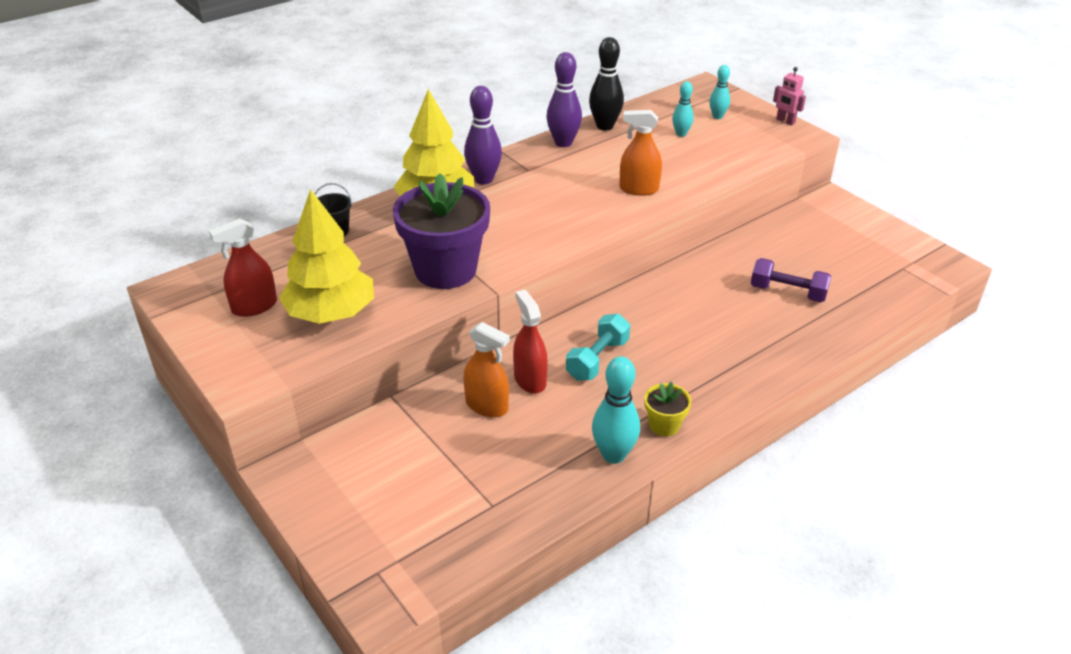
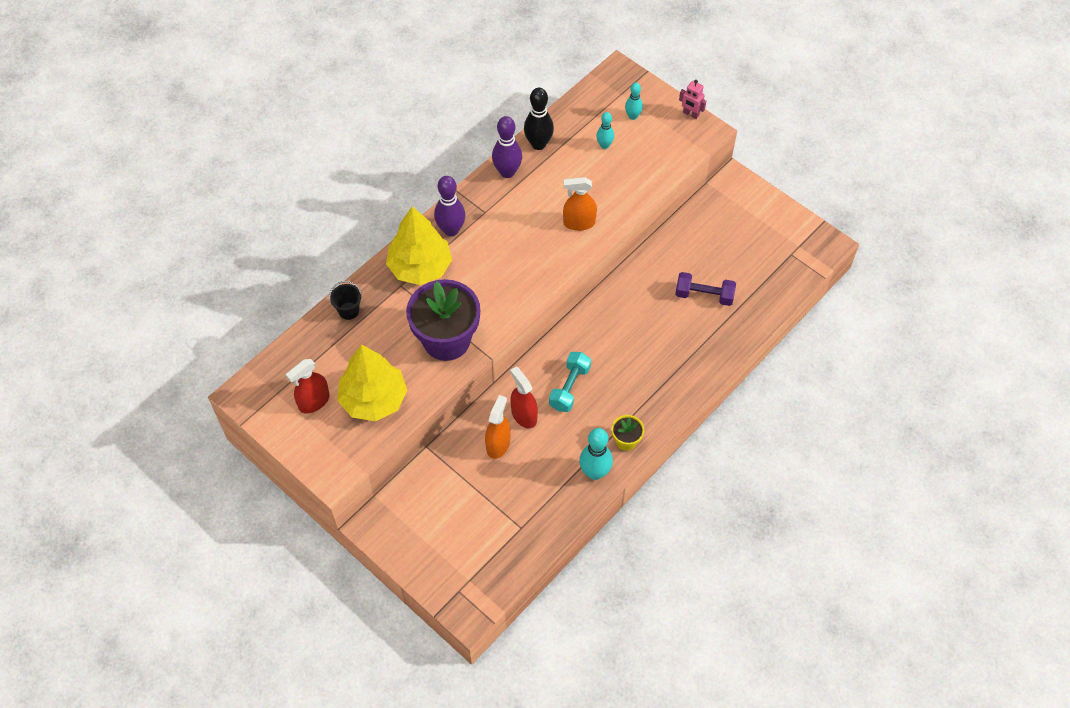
camera: 10 degrees left, 20 degrees up
orange spray bottle [463,322,510,417] -> orange spray bottle turned 90 degrees counterclockwise [485,395,510,459]

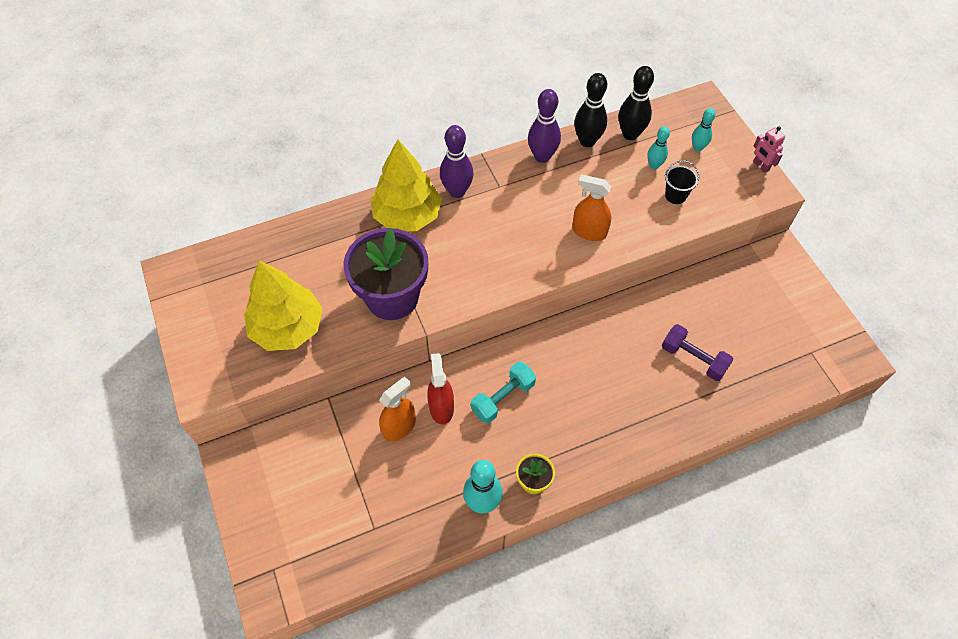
camera: 25 degrees right, 0 degrees up
red spray bottle [286,359,330,414] -> none
black bucket [329,281,362,320] -> black bucket moved to [665,160,699,204]
none -> black bowling pin [619,66,654,140]

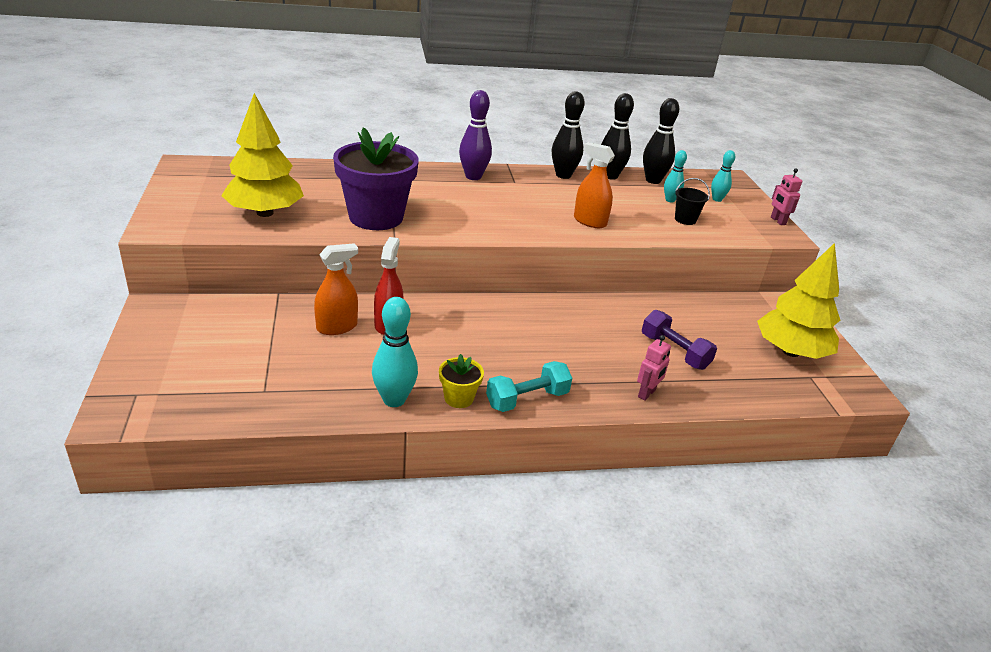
camera: 10 degrees right, 25 degrees down
yellow tree [371,139,442,231] -> yellow tree moved to [757,243,840,359]
turquoise dumbbell [471,362,536,424] -> turquoise dumbbell moved to [486,361,572,412]
purple bowling pin [528,89,561,163] -> black bowling pin [552,91,585,179]
none -> pink robot [637,335,671,401]

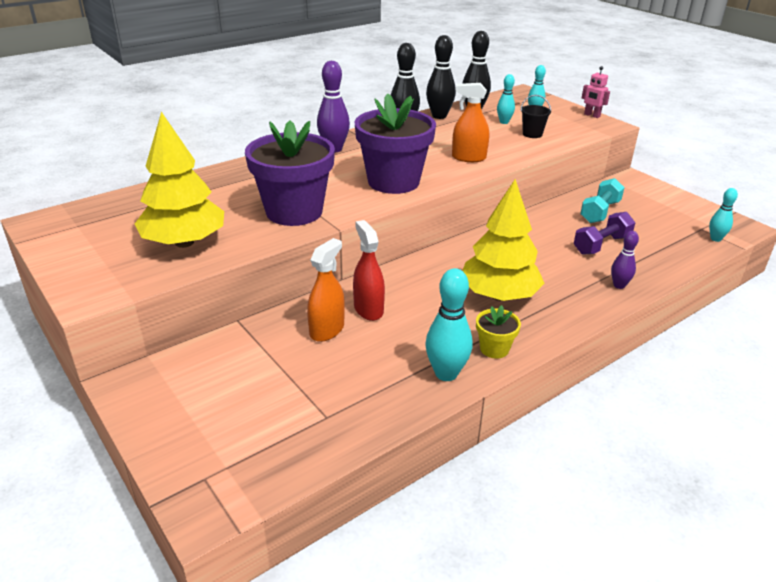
camera: 25 degrees left, 0 degrees up
turquoise dumbbell [486,361,572,412] -> turquoise dumbbell moved to [580,178,625,223]
pink robot [637,335,671,401] -> purple bowling pin [611,231,639,289]
purple dumbbell [642,310,717,370] -> purple dumbbell turned 60 degrees counterclockwise [574,212,635,255]
yellow tree [757,243,840,359] -> yellow tree moved to [462,179,545,301]
none -> purple flower pot [354,93,436,194]
none -> turquoise bowling pin [709,188,738,242]

